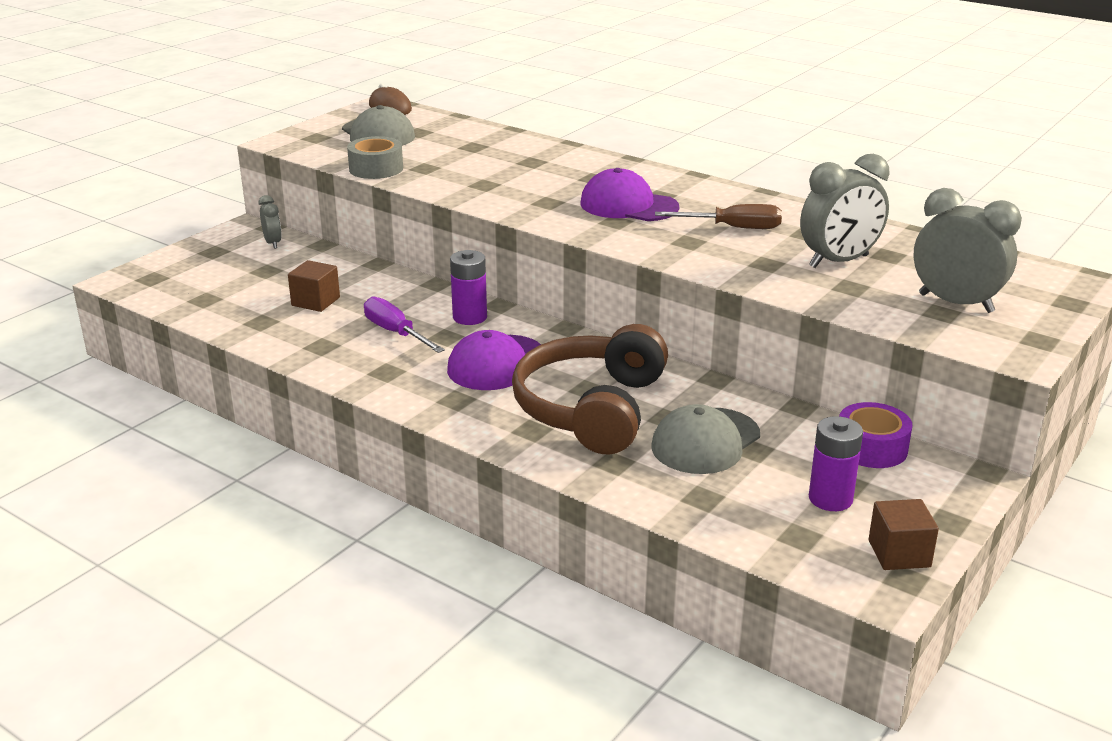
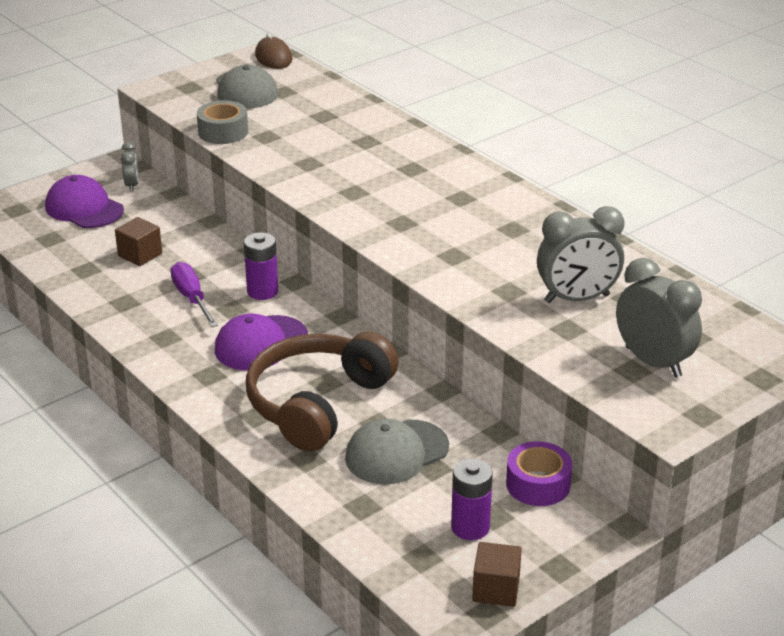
camera: 15 degrees right, 5 degrees up
purple cap [580,168,679,221] -> purple cap moved to [45,175,124,228]
brown screwdriver [655,204,782,229] -> none

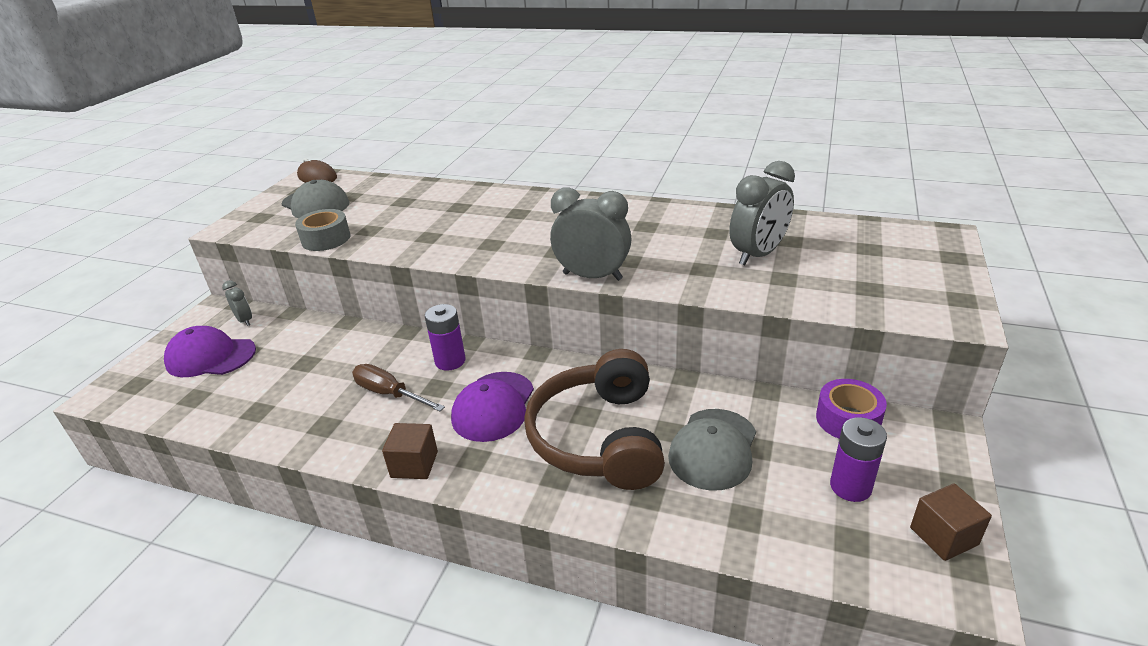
camera: 30 degrees left, 0 degrees up
brown cube [115,217,162,266] -> brown cube moved to [382,423,438,479]
purple screwdriver [170,262,218,327] -> brown screwdriver [352,364,445,411]
grey clock [616,258,702,378] -> grey clock moved to [550,187,631,281]

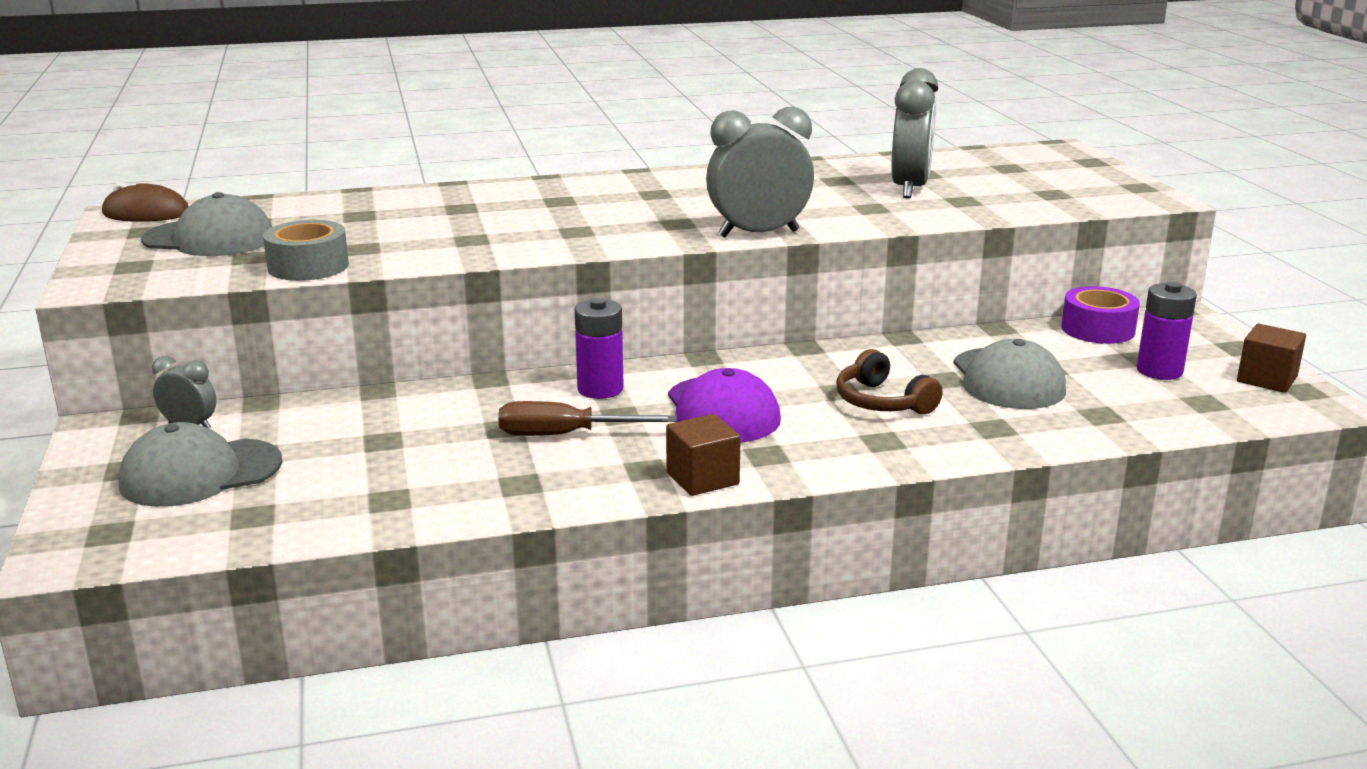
camera: 35 degrees left, 10 degrees down
purple cap [164,326,256,377] -> grey cap [119,422,282,507]
brown headphones [524,349,665,490] -> brown headphones [836,349,943,414], size x0.50

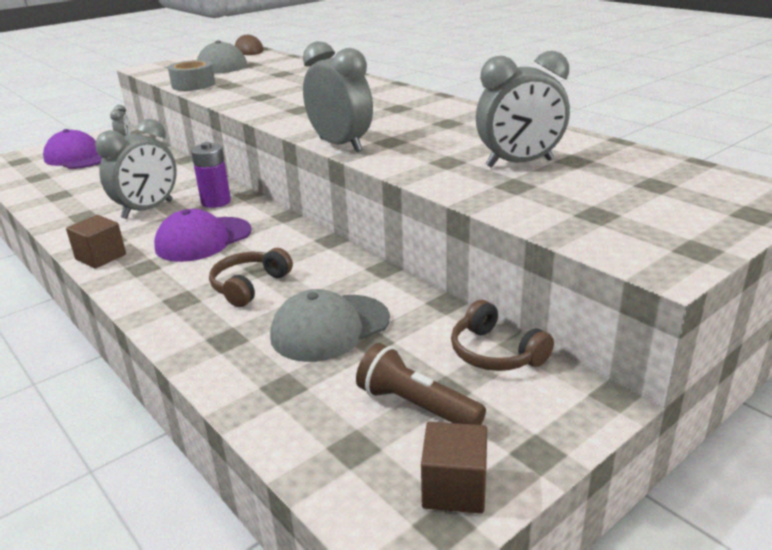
camera: 65 degrees right, 5 degrees up
grey cap [119,422,282,507] -> purple cap [43,129,102,169]
brown screwdriver [498,401,677,436] -> grey clock [95,119,177,219]
purple tape [1061,286,1140,344] -> brown headphones [451,300,554,371]
purple battery [1137,282,1197,380] -> brown flashlight [356,343,486,425]

